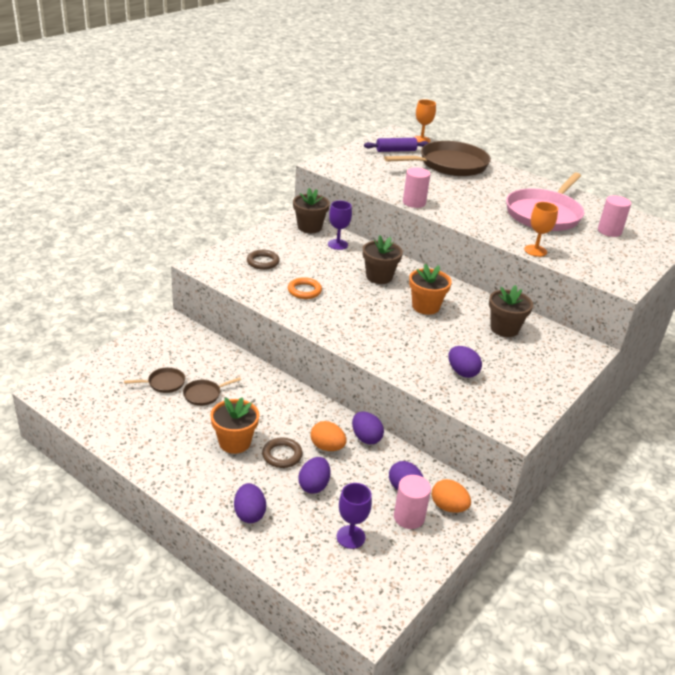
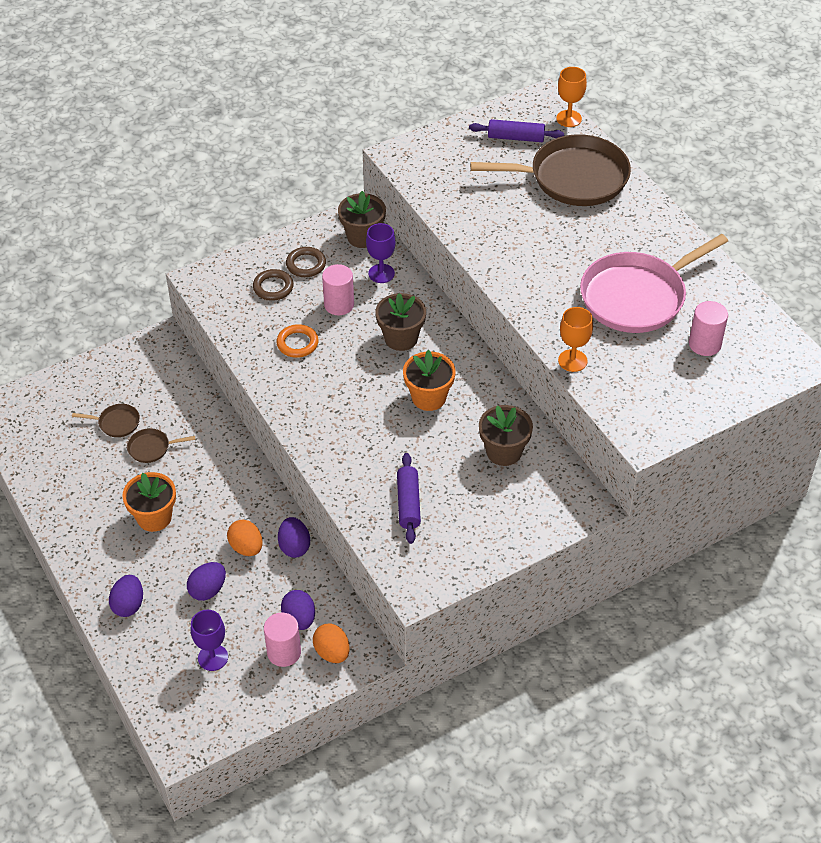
camera: 25 degrees right, 15 degrees up
brown ring [262,437,303,468] -> brown ring moved to [286,247,326,277]
pink cylinder [403,167,431,208] -> pink cylinder moved to [322,264,354,315]
purple egg [448,346,482,378] -> purple rolling pin [397,453,421,544]

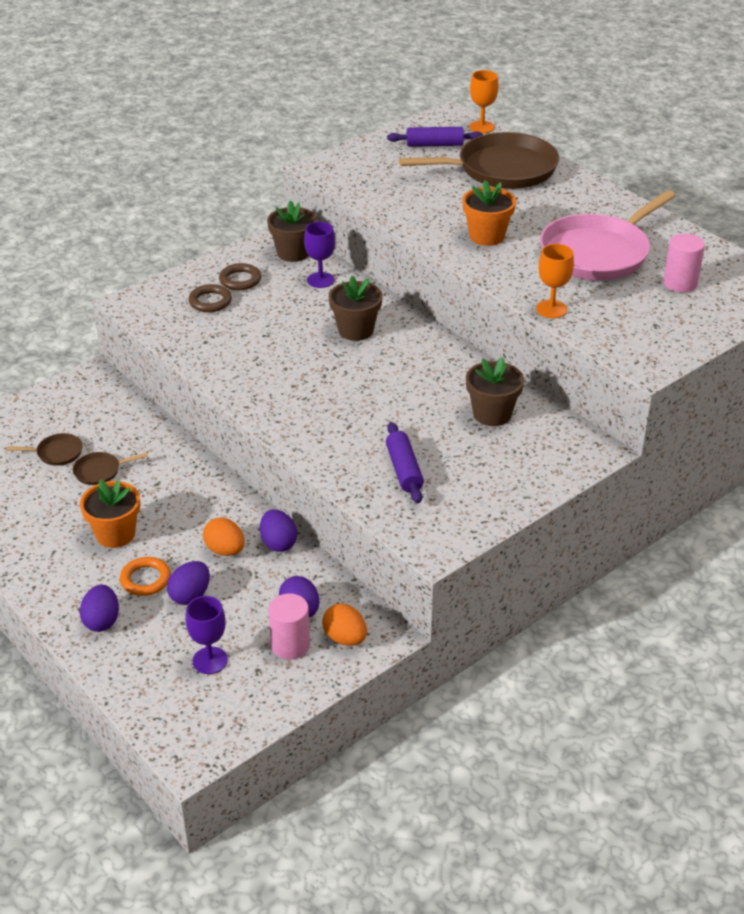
camera: 10 degrees left, 10 degrees down
orange ring [276,324,319,358] -> orange ring moved to [120,557,171,596]
pink cylinder [322,264,354,315] -> none
orange flower pot [403,350,456,411] -> orange flower pot moved to [462,180,516,246]

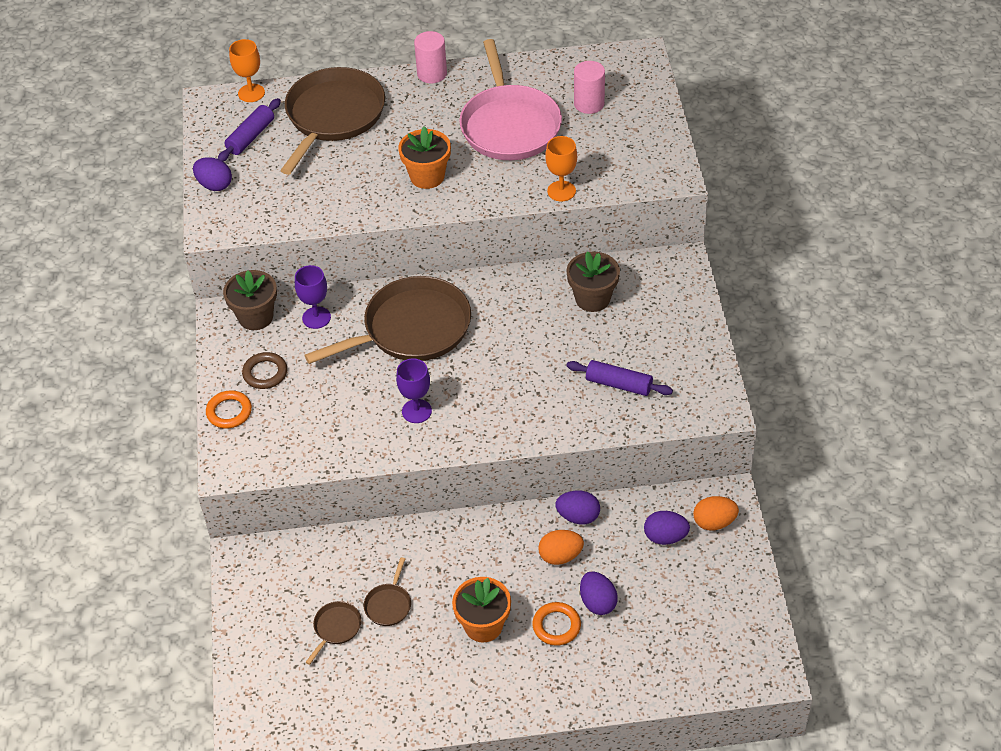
camera: 55 degrees left, 10 degrees up
purple egg [80,585,119,632] -> purple egg moved to [193,157,232,191]
purple goblet [186,596,228,674] -> purple goblet moved to [396,358,432,423]
brown ring [188,284,232,312] -> none
pink cylinder [269,593,310,660] -> pink cylinder moved to [414,31,447,83]
brown flower pot [329,276,383,341] -> brown pan [304,276,471,364]
none -> orange ring [206,390,252,429]

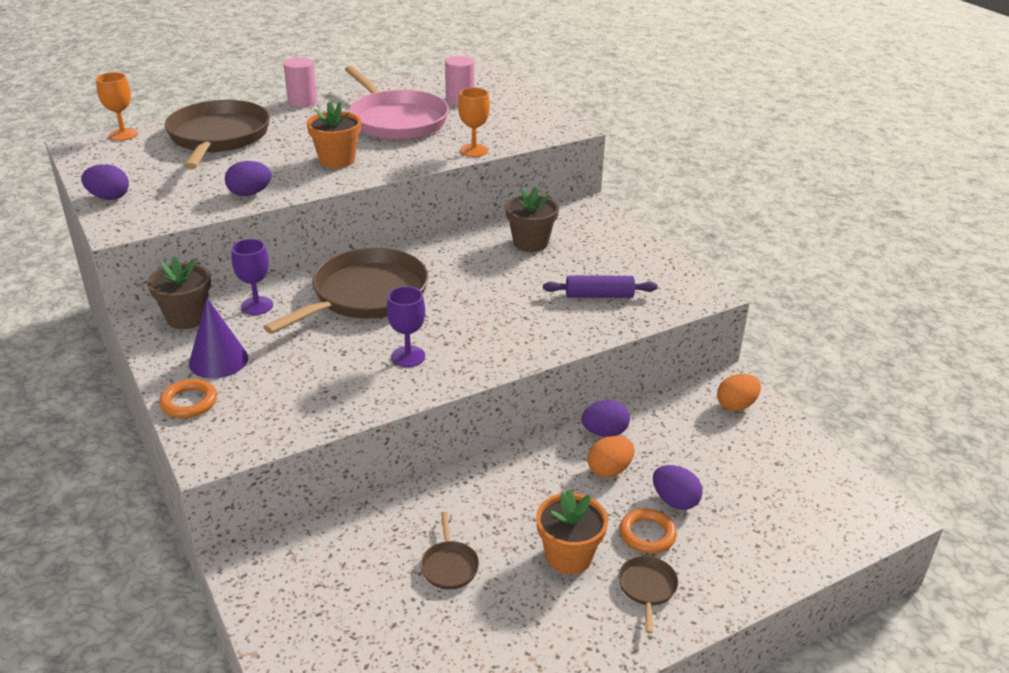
camera: 25 degrees left, 15 degrees down
purple rolling pin [218,98,281,162] -> none
brown ring [242,352,287,389] -> purple cone [189,298,248,378]
brown pan [306,601,361,665] -> brown pan moved to [618,556,678,634]
purple egg [644,511,690,545] -> purple egg moved to [225,161,272,196]

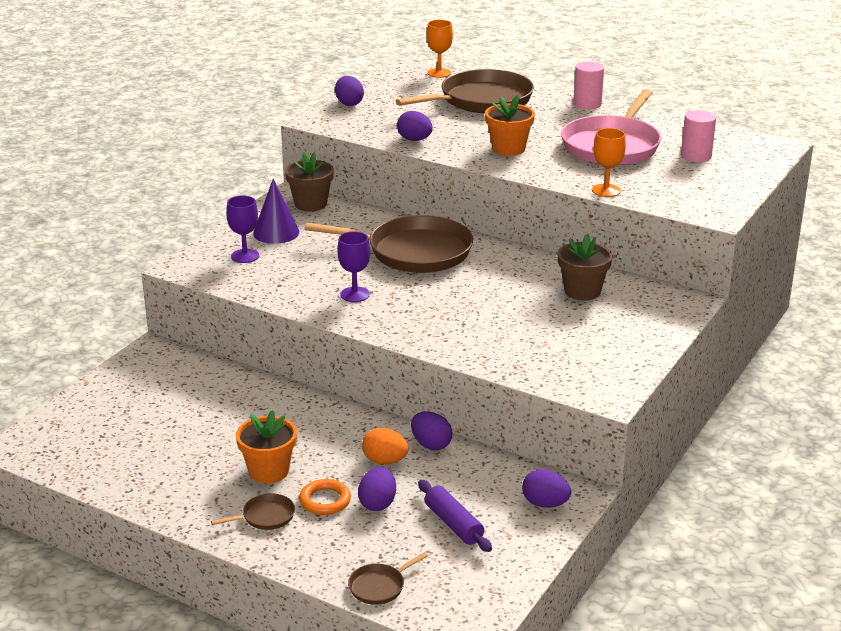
camera: 60 degrees right, 5 degrees down
orange ring [159,379,217,418] -> none
purple goblet [231,239,273,315] -> purple goblet moved to [226,195,259,263]
brown pan [420,512,479,589] -> brown pan moved to [348,552,428,605]
purple rolling pin [543,276,658,298] -> purple rolling pin moved to [418,480,492,552]
orange egg [717,374,761,411] -> purple egg [522,469,571,508]

